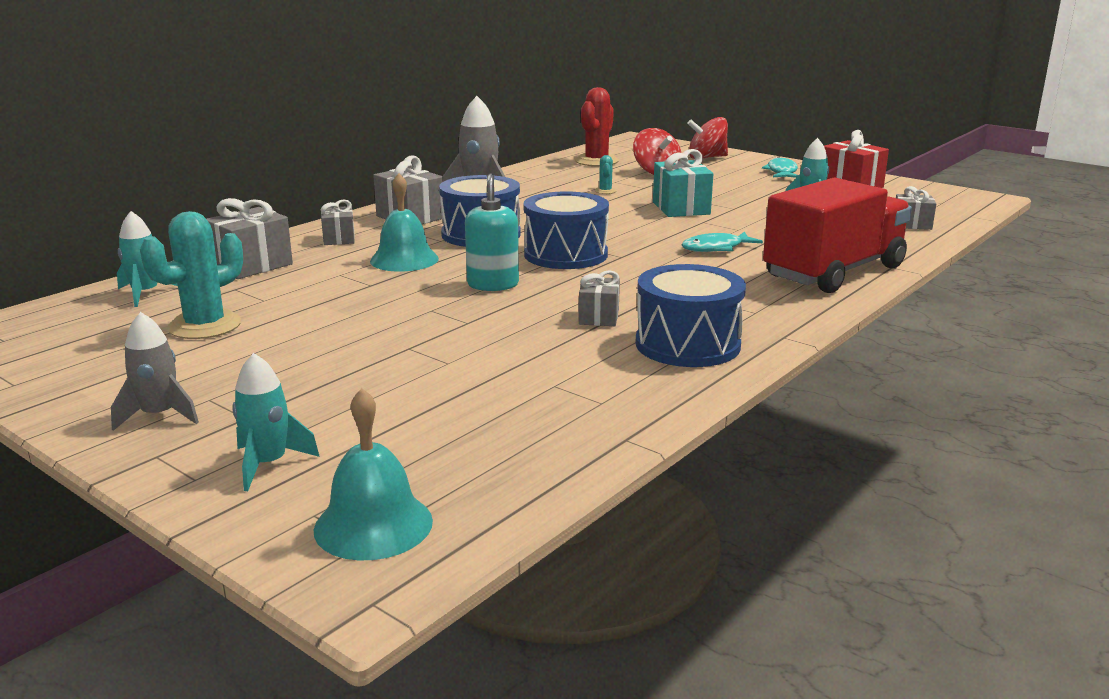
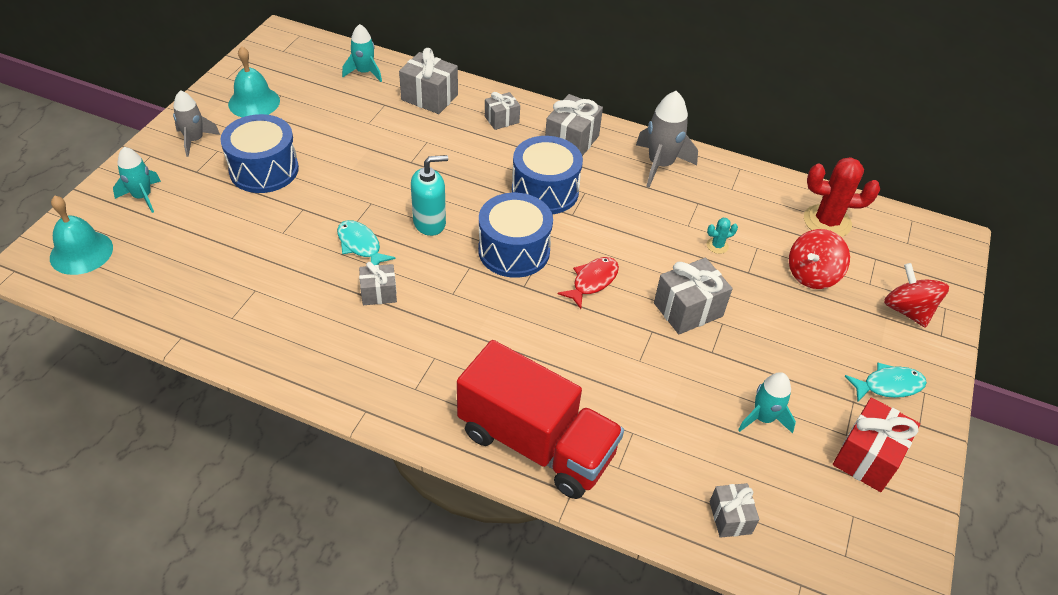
camera: 70 degrees right, 25 degrees up
turquoise cactus [140,211,243,339] -> none
turquoise bell [370,173,439,272] -> turquoise bell moved to [228,46,280,117]
blue drum [635,264,746,367] -> blue drum moved to [220,114,299,193]
turquoise gift [653,149,713,217] -> grey gift [654,258,733,334]
turquoise fish [681,232,763,252] -> turquoise fish moved to [337,220,396,265]
none -> red fish [558,257,619,309]

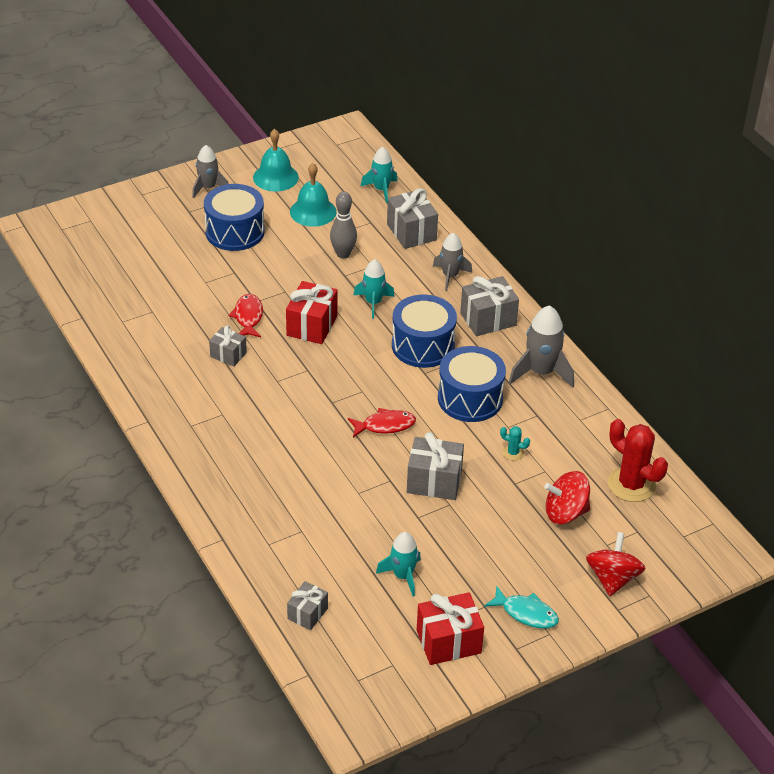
camera: 40 degrees right, 5 degrees down
turquoise bell [50,196,113,275] -> turquoise bell moved to [290,163,337,227]
turquoise rocket [113,147,161,213] -> turquoise rocket moved to [353,259,395,319]
turquoise fish [337,220,396,265] -> red fish [228,294,263,337]
turquoise soap dispenser [411,155,448,236] -> red gift [286,281,338,344]
red truck [457,340,624,499] -> none
blue drum [478,193,553,278] -> blue drum moved to [438,346,506,422]
grey gift [485,92,520,130] -> grey rocket [433,233,472,291]
none -> grey bowling pin [330,191,357,259]

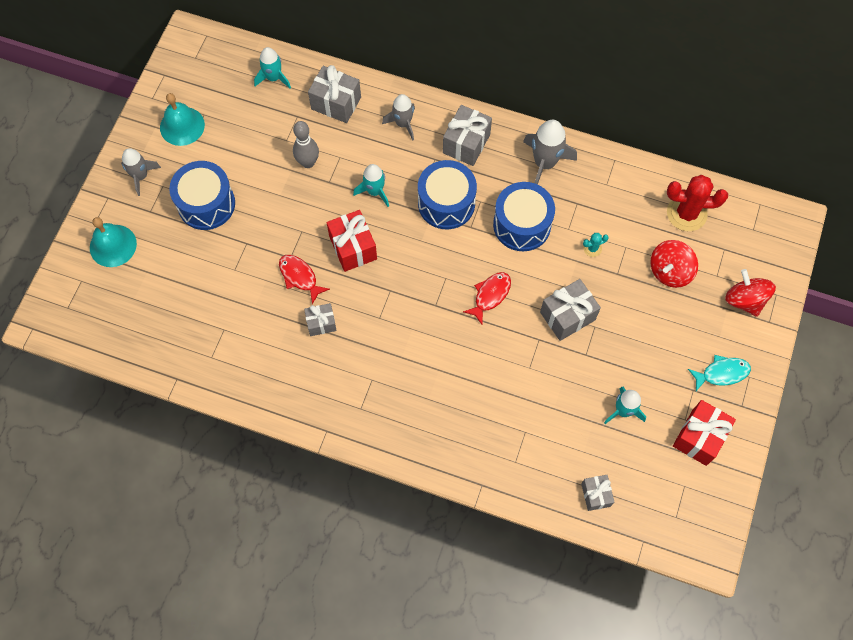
camera: 40 degrees left, 25 degrees up
turquoise bell [290,163,337,227] -> turquoise bell moved to [90,217,137,267]

